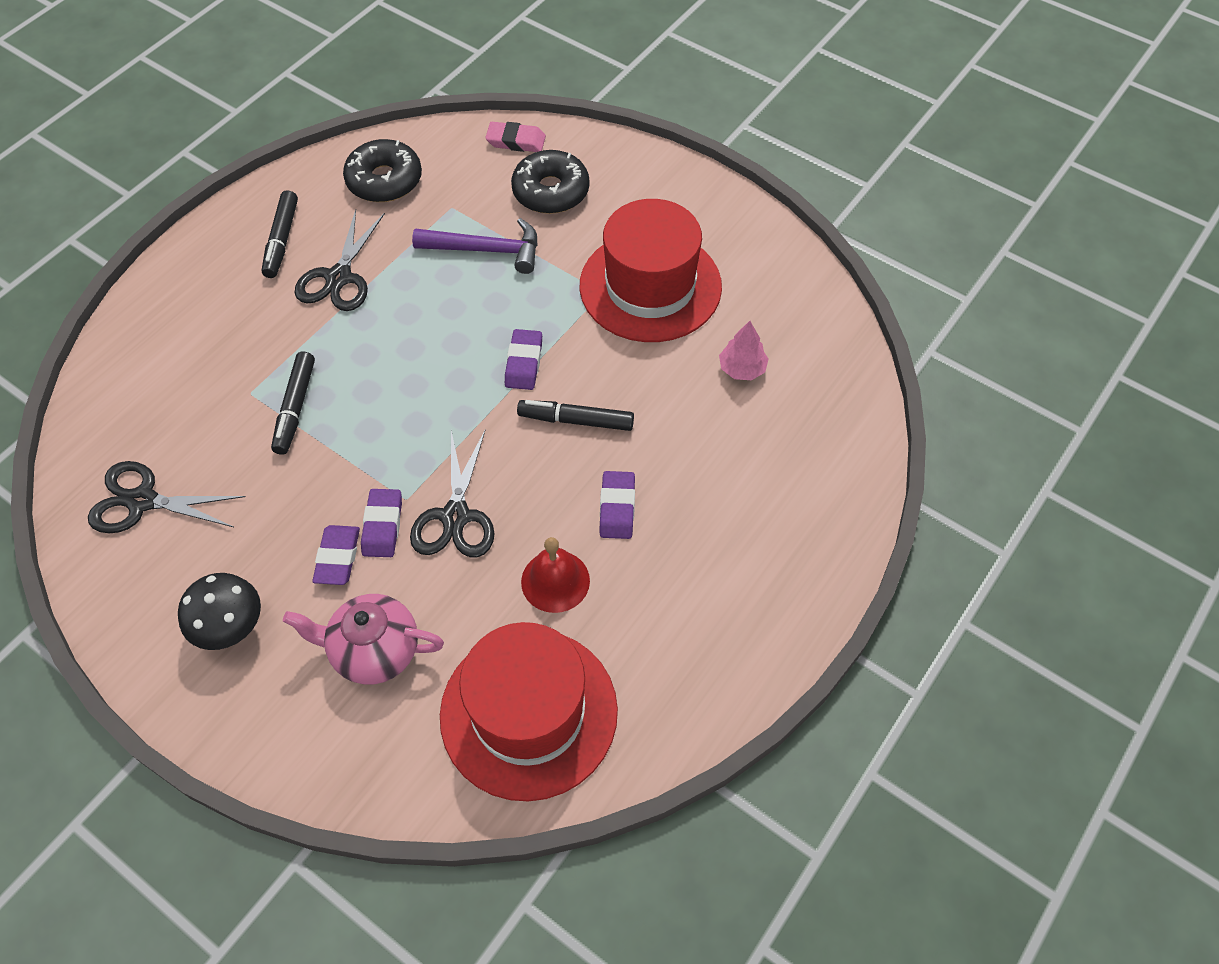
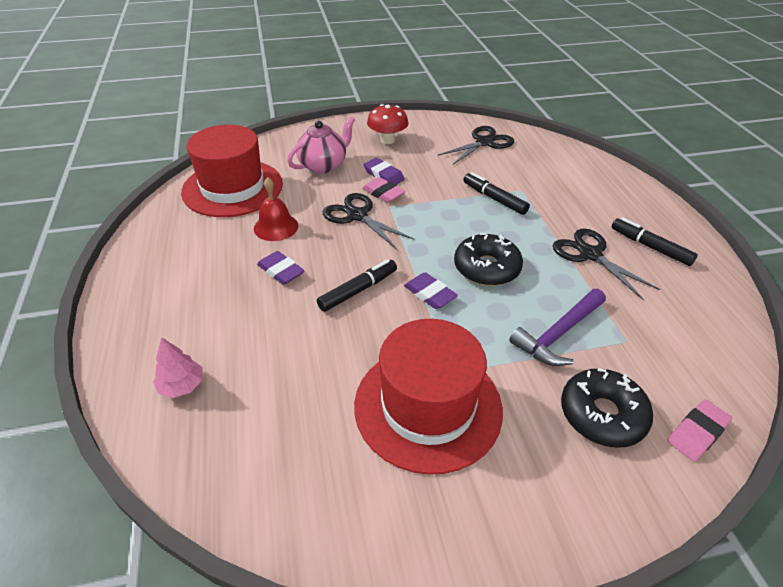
camera: 130 degrees right, 15 degrees down
black mushroom [178,573,261,650] -> red mushroom [367,104,408,144]
black donut [343,139,422,202] -> black donut moved to [454,233,523,286]
purple eraser [361,489,402,557] -> pink eraser [362,177,406,203]
pink tree [719,321,769,380] -> pink tree moved to [153,337,202,398]

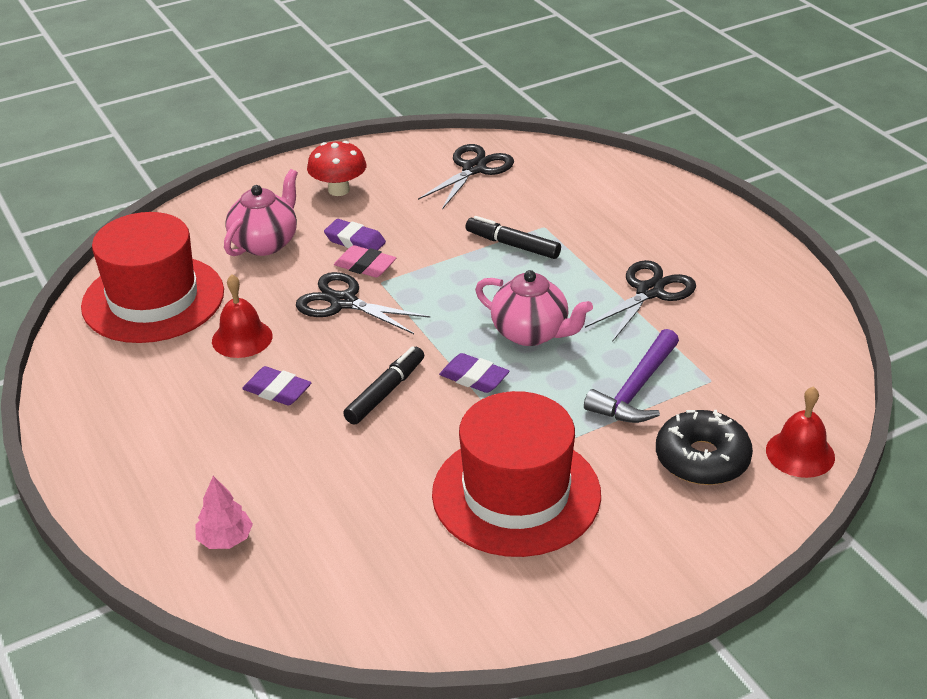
camera: 15 degrees left, 5 degrees down
black donut [454,233,523,286] -> pink teapot [475,270,593,346]
black scissors [553,228,660,300] -> black scissors turned 90 degrees clockwise [585,260,696,342]
black marker [612,218,698,266] -> none
pink eraser [667,400,732,461] -> red bell [766,386,835,478]

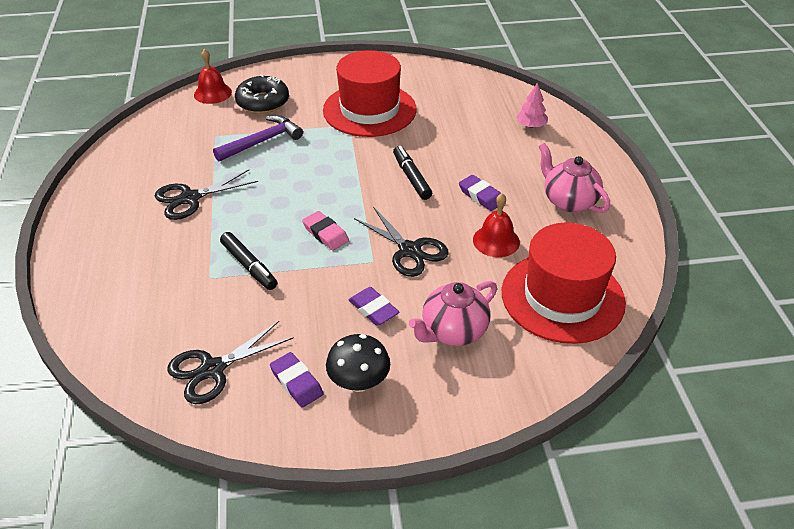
camera: 160 degrees left, 5 degrees up
red mushroom [307,141,366,196] -> black mushroom [326,334,390,392]
pink eraser [334,245,396,278] -> pink eraser moved to [302,211,349,250]
black marker [343,346,424,425] -> black marker turned 105 degrees clockwise [393,146,432,200]
purple eraser [439,353,509,393] -> purple eraser moved to [270,352,323,407]
pink teapot [475,270,593,346] -> pink teapot moved to [539,143,610,213]

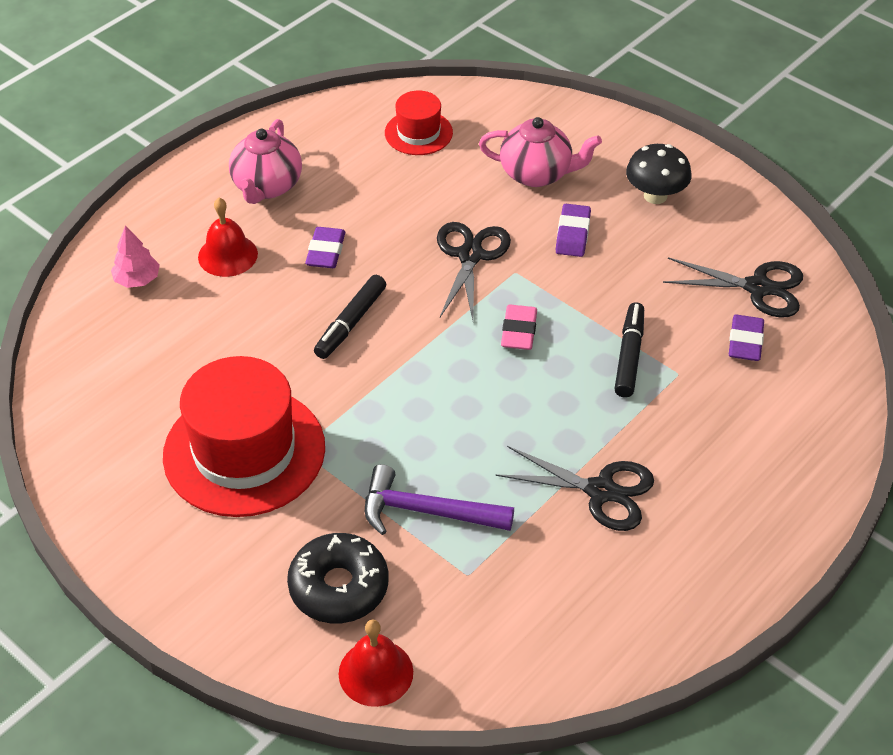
camera: 130 degrees left, 5 degrees up
purple eraser [270,352,323,407] -> purple eraser moved to [729,314,764,361]
red bell [473,193,520,257] -> red bell moved to [198,198,258,277]
red hat [502,223,626,344] -> red hat [385,91,453,155], size x0.51

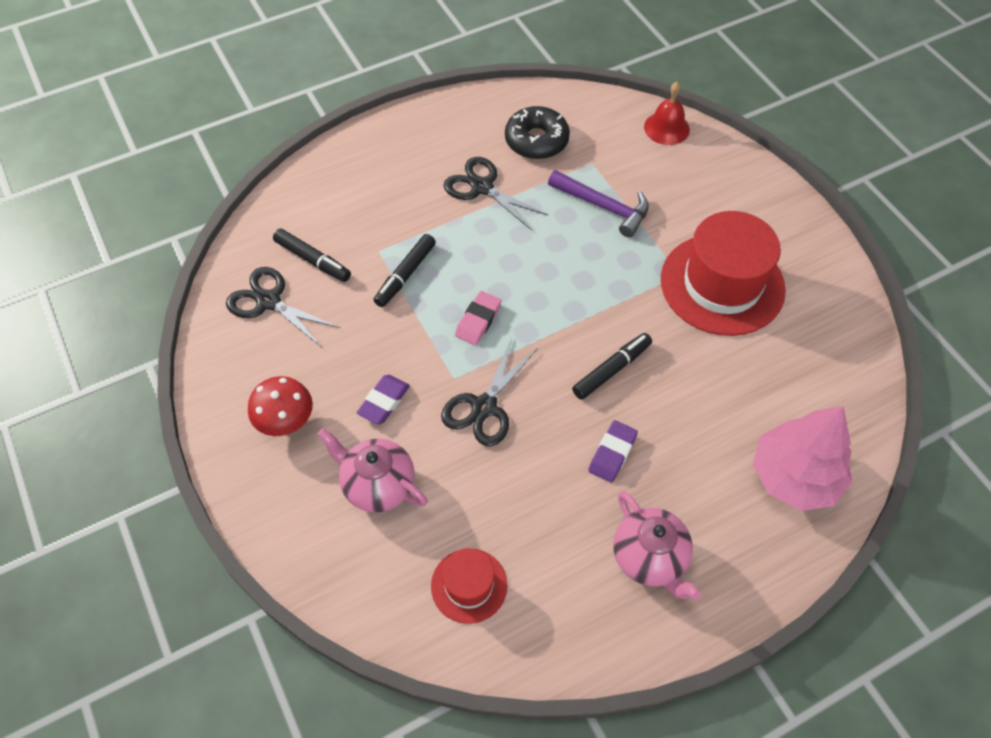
camera: 160 degrees left, 10 degrees up
pink tree [111,225,160,288] -> pink tree [753,406,852,511], size x2.07
red bell [198,198,258,277] -> none
pink teapot [229,119,302,204] -> pink teapot turned 120 degrees clockwise [613,491,701,600]
black donut [287,533,389,623] -> black donut moved to [505,106,570,159]
black mushroom [626,144,692,204] -> red mushroom [248,376,313,436]
purple eraser [729,314,764,361] -> black marker [273,228,351,282]

